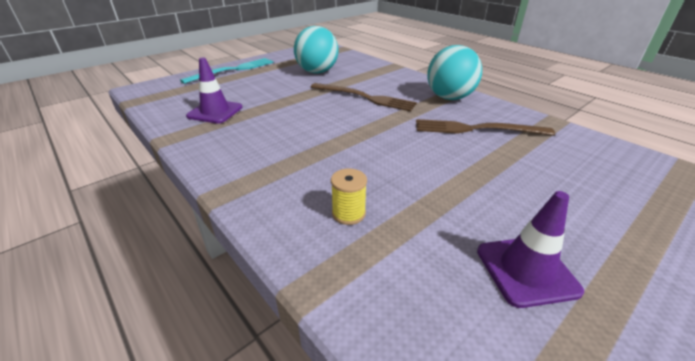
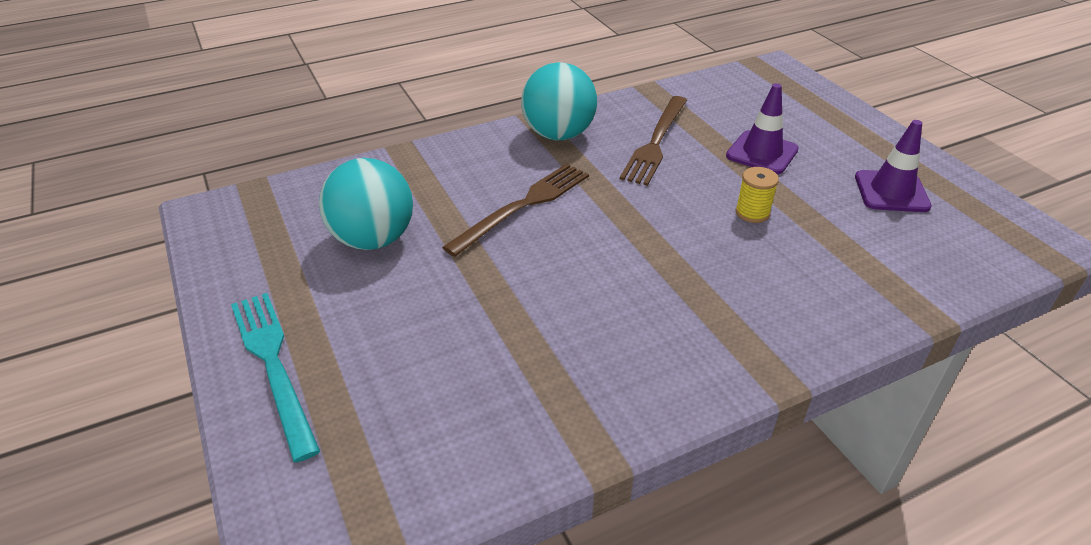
camera: 75 degrees left, 5 degrees up
purple traffic cone [186,57,242,124] -> purple traffic cone moved to [726,83,799,174]
yellow spool [331,169,367,225] -> yellow spool moved to [735,167,779,223]

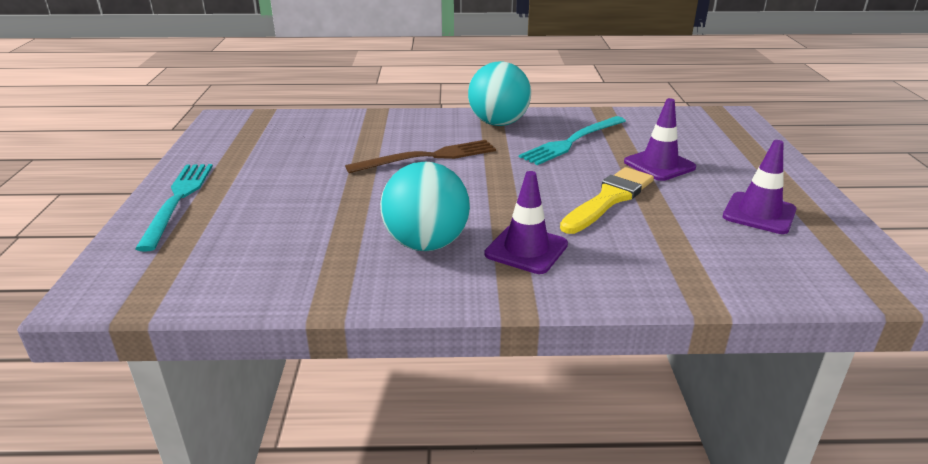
camera: 25 degrees right, 10 degrees down
turquoise ball [319,158,413,250] -> turquoise ball moved to [380,162,470,251]
brown fork [620,96,687,186] -> turquoise fork [519,116,626,165]
yellow spool [735,167,779,223] -> yellow brush [560,167,654,234]
none -> purple traffic cone [485,171,568,274]

